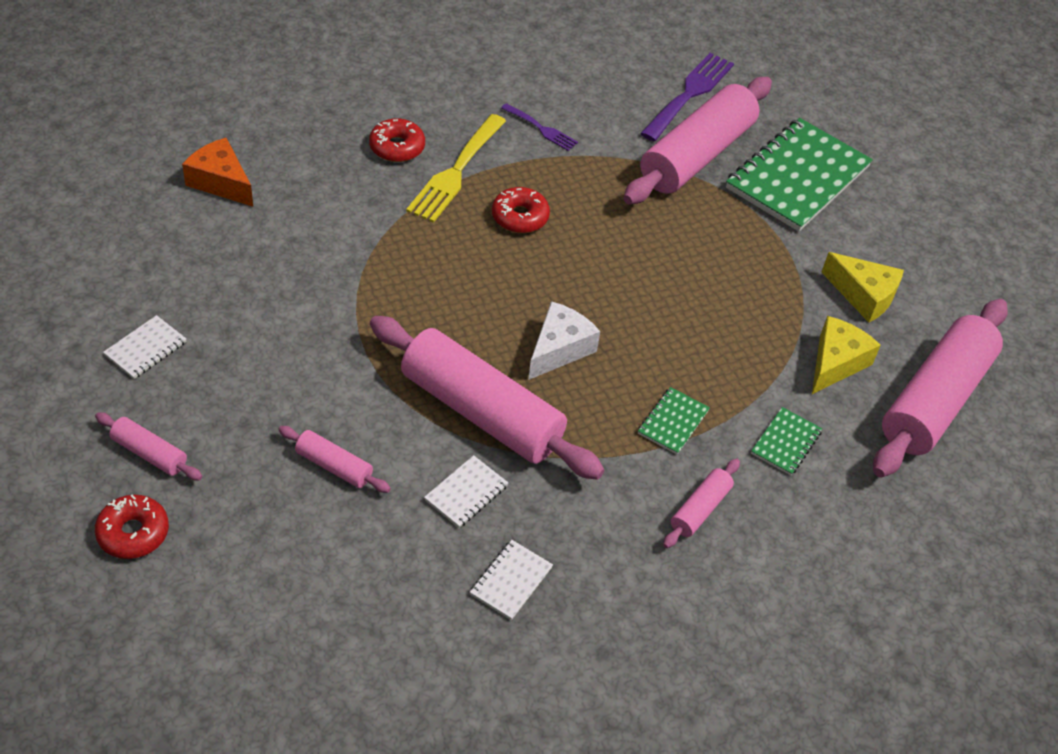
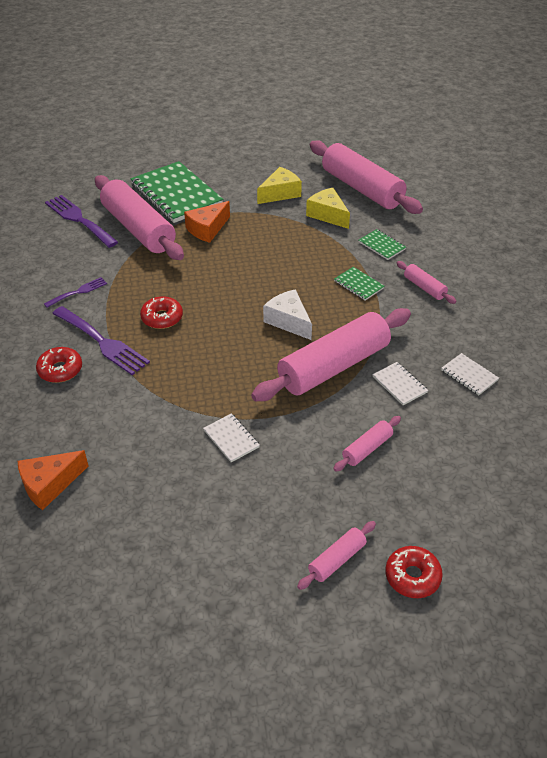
camera: 70 degrees left, 5 degrees down
white notebook [103,315,186,379] -> white notebook moved to [203,413,260,462]
yellow fork [406,114,506,223] -> purple fork [52,306,150,375]
none -> orange cheese [184,201,230,243]

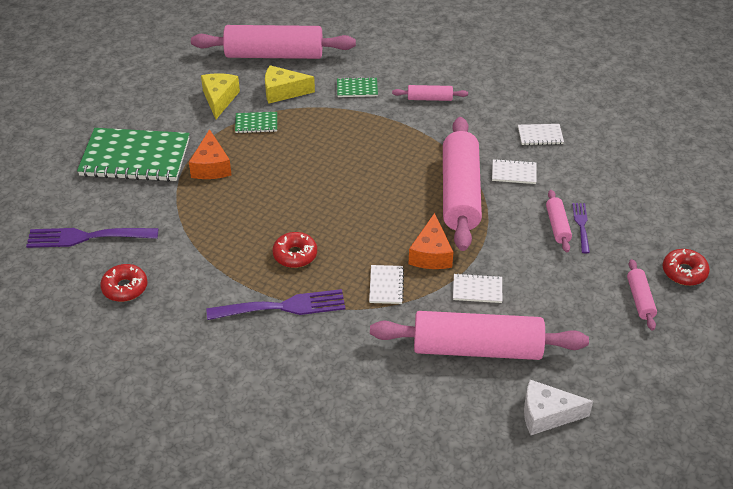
camera: 50 degrees left, 0 degrees up
orange cheese [18,450,88,510] -> orange cheese moved to [409,213,453,269]
red donut [36,347,82,383] -> red donut moved to [100,264,148,302]
purple fork [44,277,107,308] -> purple fork moved to [572,203,590,253]
pink rolling pin [95,175,184,260] -> pink rolling pin moved to [370,311,589,360]
white cheese [263,289,312,340] -> white cheese moved to [524,380,593,435]
green notebook [334,267,384,301] -> green notebook moved to [235,112,277,133]
none -> white notebook [369,265,404,304]

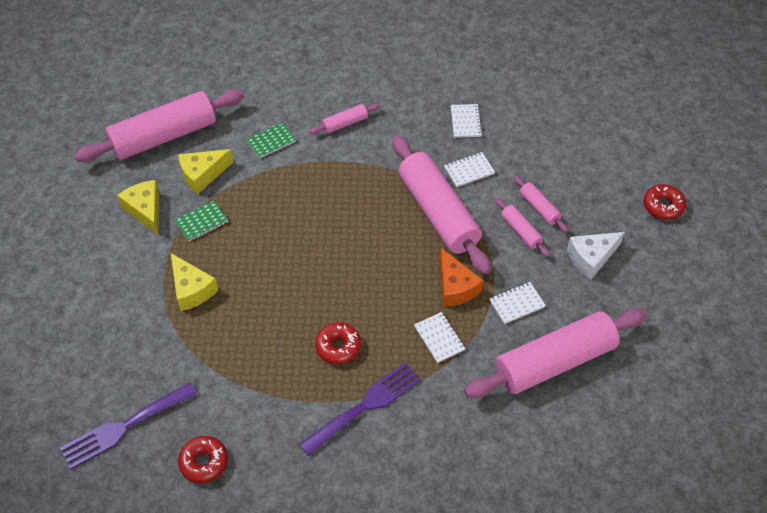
camera: 30 degrees left, 10 degrees up
green notebook [77,128,189,182] -> none
orange cheese [189,129,232,179] -> yellow cheese [171,253,218,311]
white notebook [518,124,564,145] -> white notebook turned 60 degrees counterclockwise [451,104,483,138]
white cheese [524,380,593,435] -> white cheese moved to [567,232,625,280]
purple fork [572,203,590,253] -> none
pink rolling pin [627,259,657,331] -> pink rolling pin moved to [495,198,550,257]

